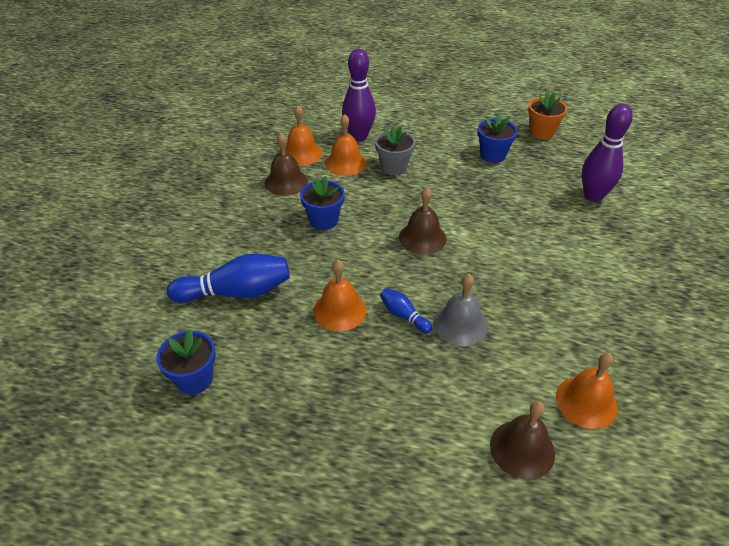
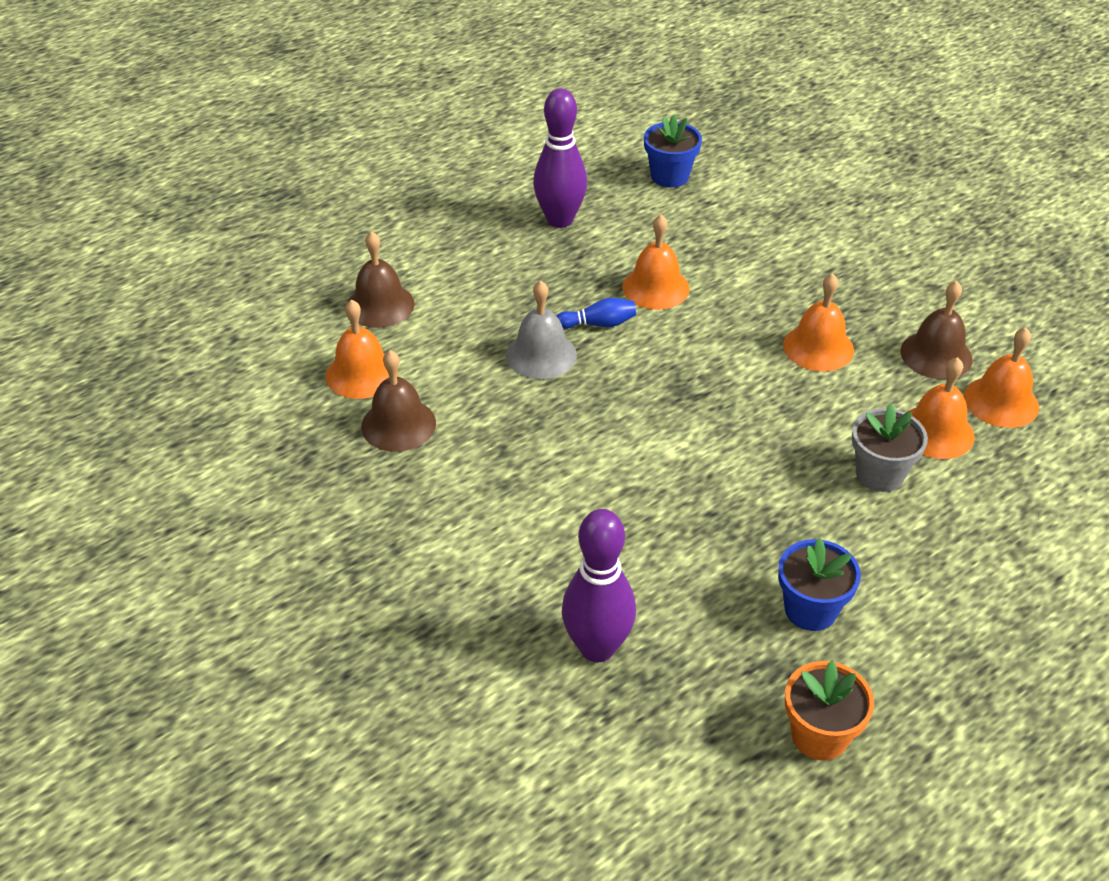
camera: 130 degrees right, 0 degrees up
blue bowling pin [167,254,290,303] -> none
blue flower pot [300,176,345,230] -> orange bell [783,273,854,372]
purple bowling pin [342,49,376,141] -> purple bowling pin moved to [533,88,587,228]
brown bell [399,187,447,254] -> brown bell moved to [361,350,436,452]

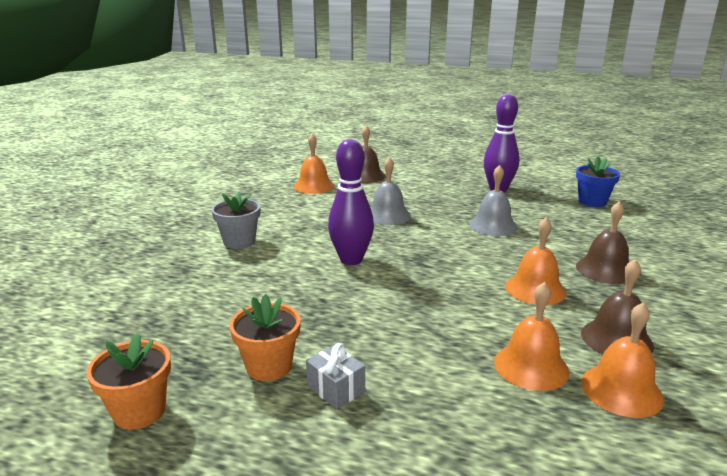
camera: 55 degrees right, 20 degrees down
brown bell [361,350,436,452] -> brown bell moved to [576,201,629,284]
blue bowling pin [557,298,636,329] -> none
purple bowling pin [562,509,636,662] -> purple bowling pin moved to [328,139,374,265]
orange bell [622,214,690,310] -> grey bell [469,165,518,236]
blue flower pot [778,538,861,631] -> orange flower pot [229,294,301,381]
grey flower pot [852,404,928,492] -> grey flower pot moved to [211,192,261,249]
none -> grey gift [306,343,365,409]

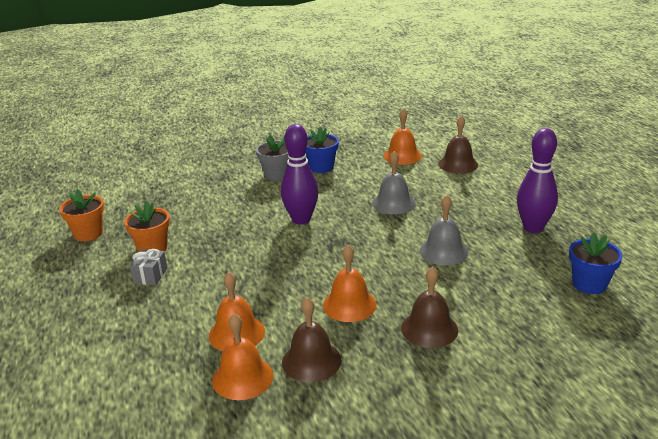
camera: 55 degrees right, 5 degrees up
none -> blue flower pot [305,127,339,173]

